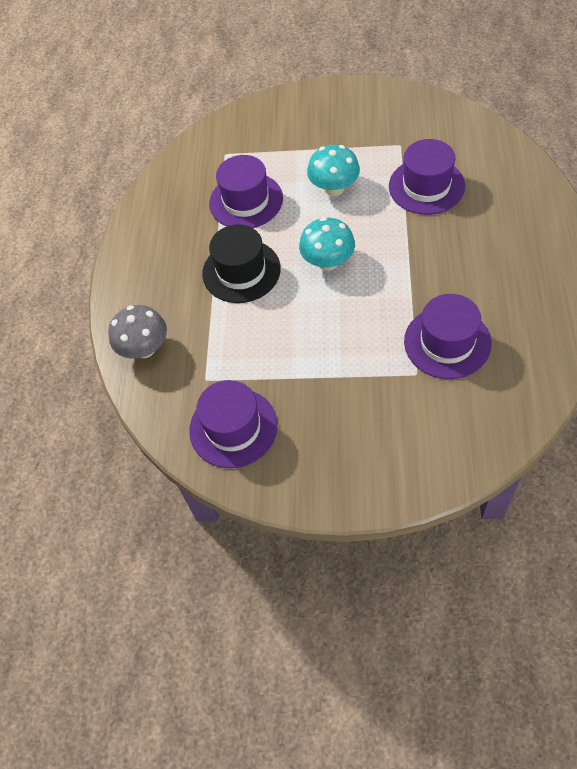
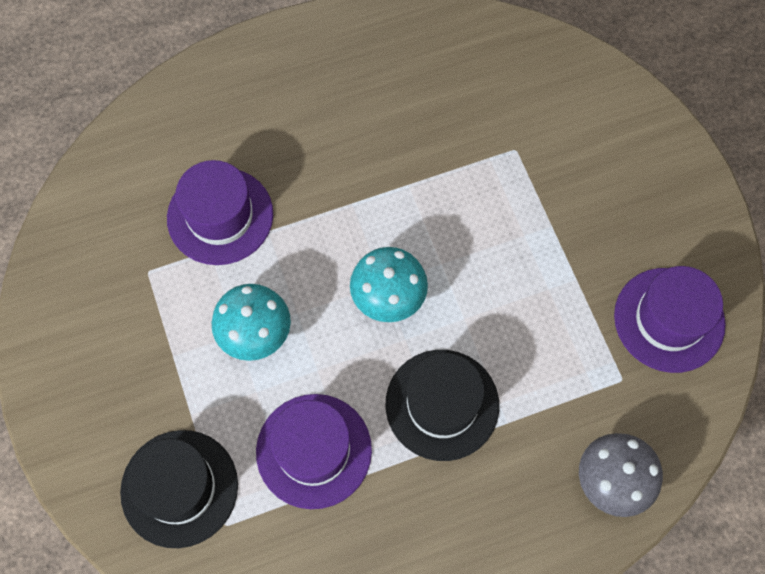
camera: 120 degrees left, 10 degrees up
purple hat [404,294,491,379] -> none
none -> black hat [120,430,238,548]

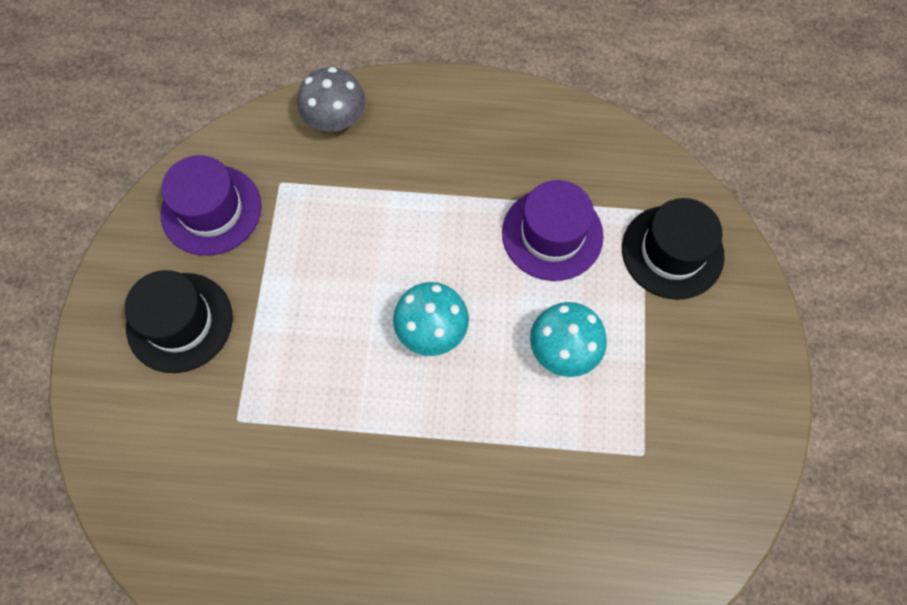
camera: 155 degrees left, 0 degrees up
purple hat [167,160,273,265] -> none
black hat [386,350,499,461] -> black hat moved to [125,270,233,373]

